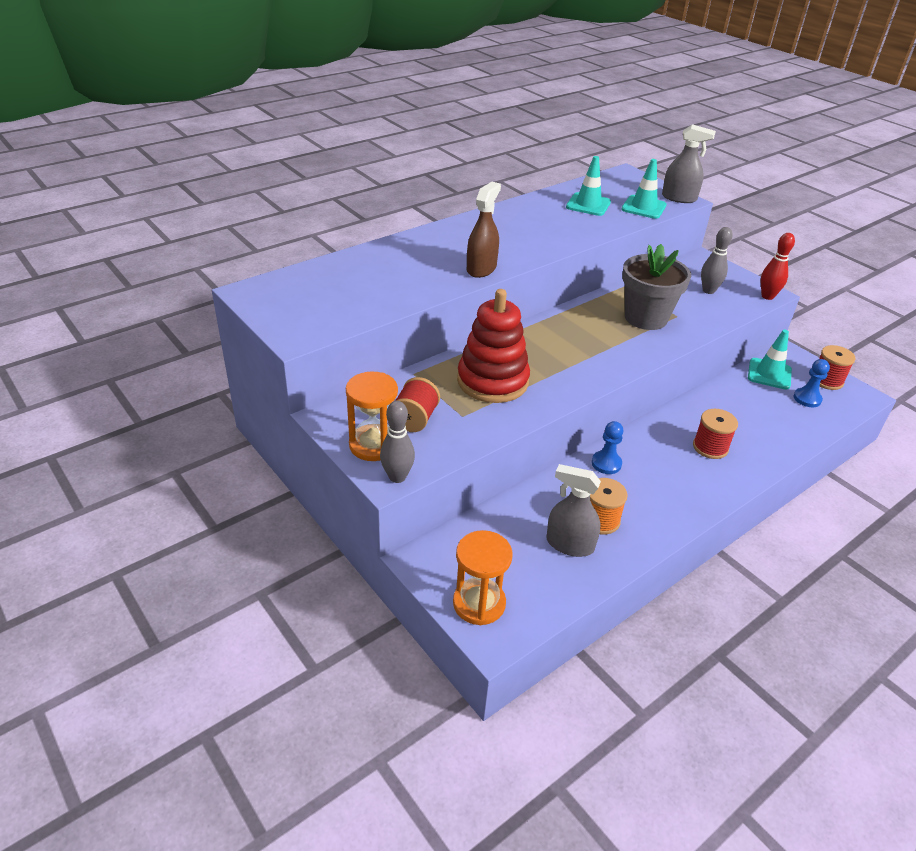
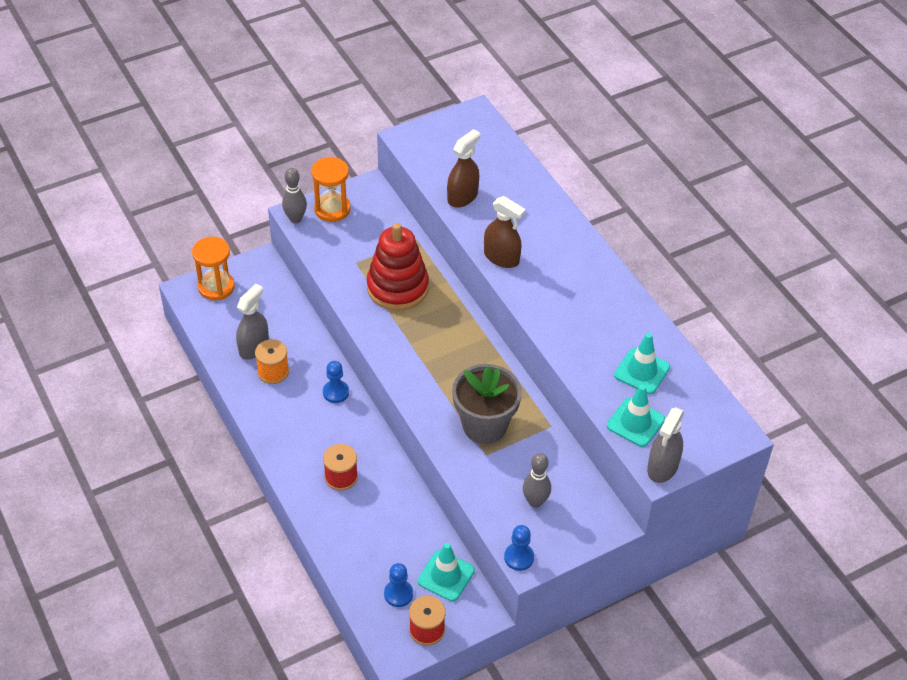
camera: 100 degrees right, 10 degrees up
red spool [395,377,440,432] -> none
red bowling pin [761,233,795,300] -> blue pawn [504,525,534,571]
none -> brown spray bottle [447,129,480,208]

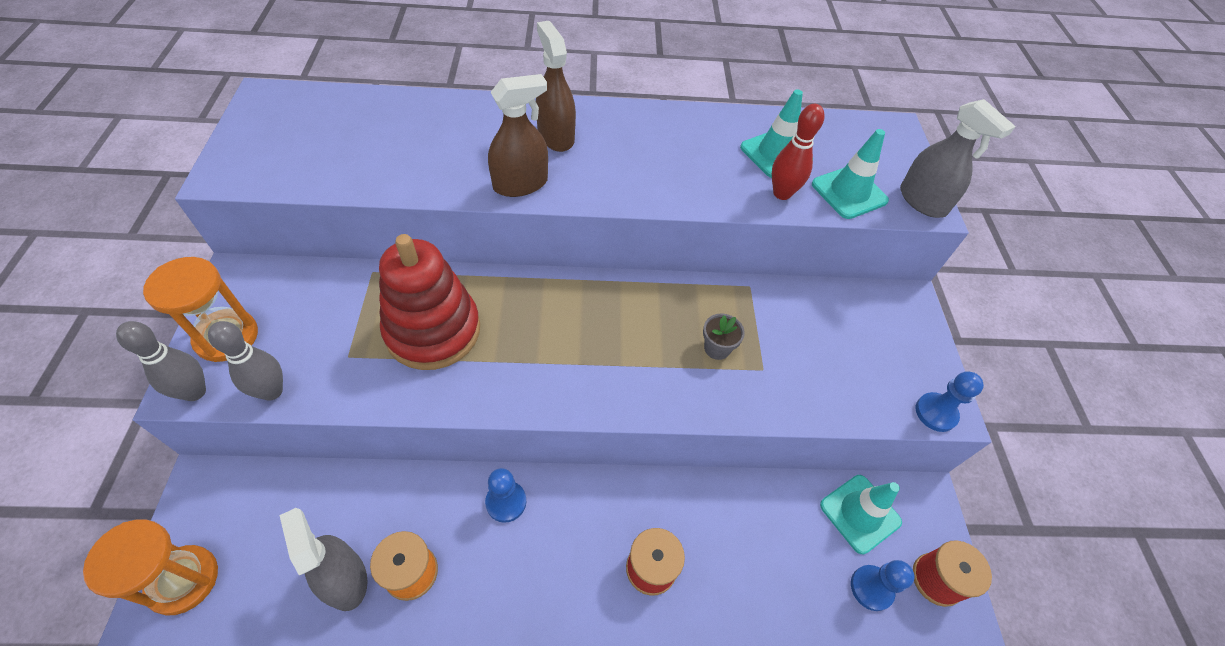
camera: 65 degrees left, 5 degrees up
brown spray bottle [447,129,480,208] -> brown spray bottle moved to [536,21,576,152]
grey flower pot [452,364,522,444] -> grey flower pot [703,314,745,360], size x0.42
grey bowling pin [523,453,551,508] -> grey bowling pin moved to [208,321,283,401]
none -> red bowling pin [772,104,824,200]

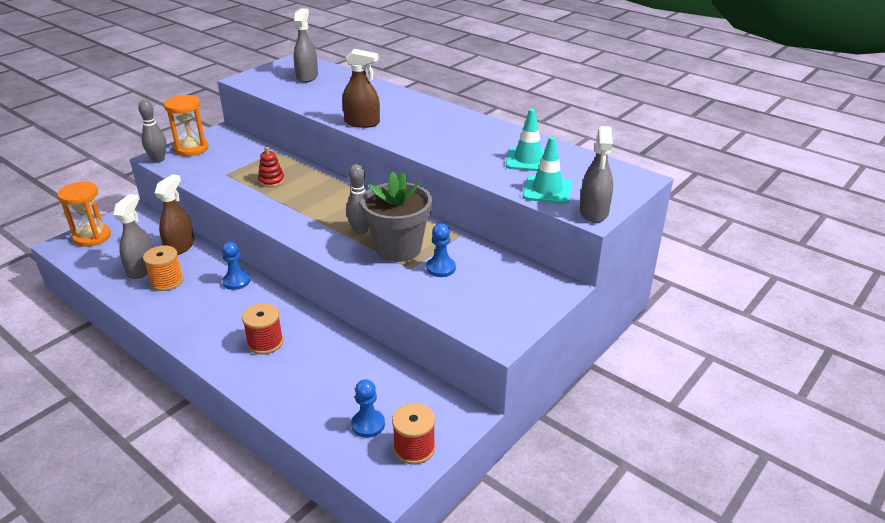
camera: 45 degrees right, 20 degrees down
grey bowling pin [208,321,283,401] -> grey bowling pin moved to [346,164,369,235]
red stacking toy [379,234,480,370] -> red stacking toy [258,147,285,187], size x0.44
brown spray bottle [536,21,576,152] -> brown spray bottle moved to [155,174,194,255]
grey flower pot [703,314,745,360] -> grey flower pot [361,172,432,262], size x2.38
red bowling pin [772,104,824,200] -> none
turquoise traffic cone [820,475,902,554] -> none
blue pawn [916,371,984,432] -> blue pawn moved to [426,224,456,277]
none -> grey spray bottle [294,8,318,83]

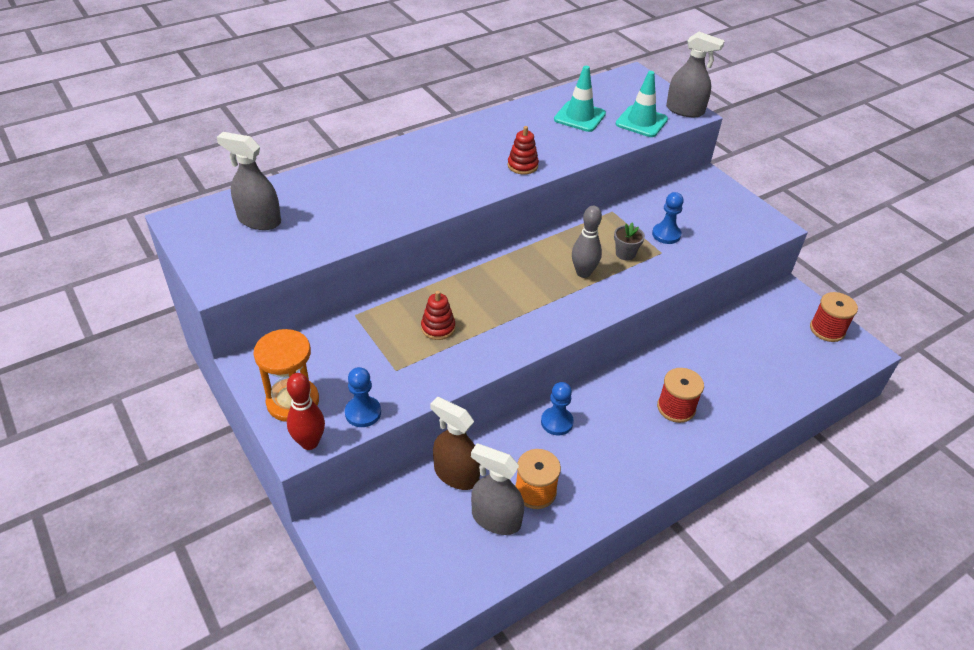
camera: 75 degrees left, 10 degrees up
orange hourglass [58,182,111,247] -> none
grey bowling pin [138,100,167,163] -> red bowling pin [287,373,325,450]
brown spray bottle [342,49,380,128] -> none
blue pawn [351,379,385,438] -> blue pawn moved to [345,367,381,427]
grey flower pot [361,172,432,262] -> grey flower pot [614,222,645,261], size x0.42
none -> red stacking toy [508,126,539,175]

